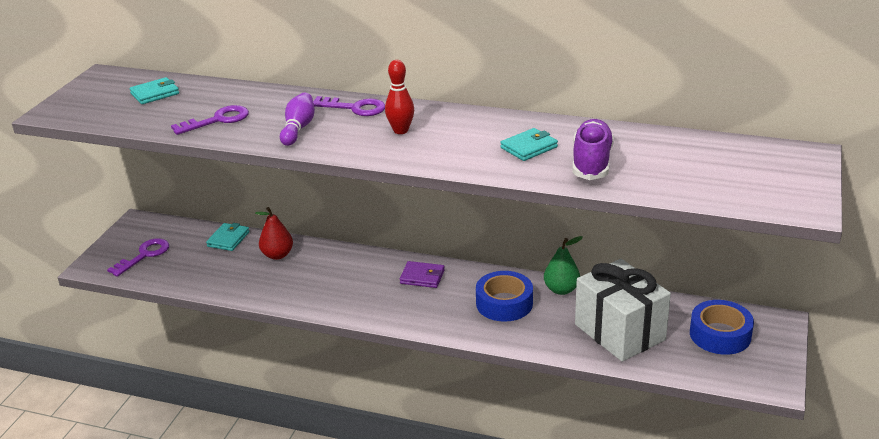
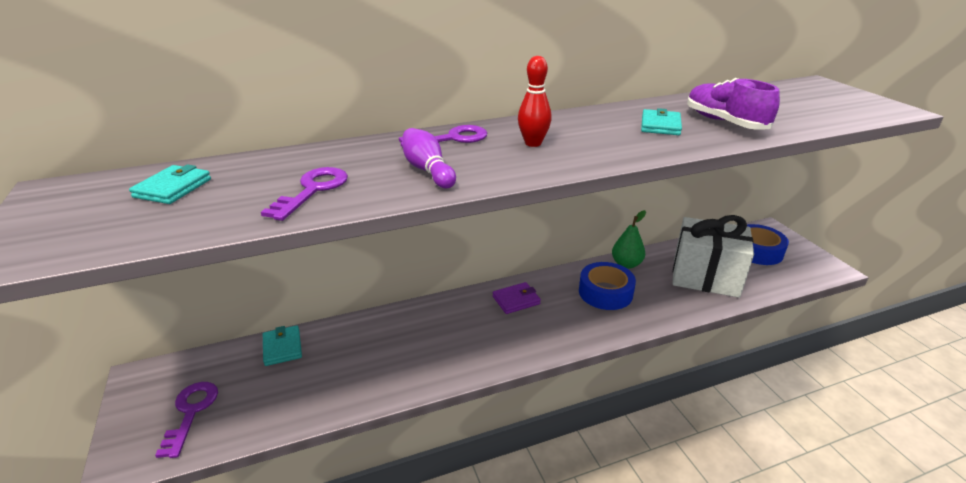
camera: 40 degrees left, 0 degrees up
red pear [255,207,293,260] -> none

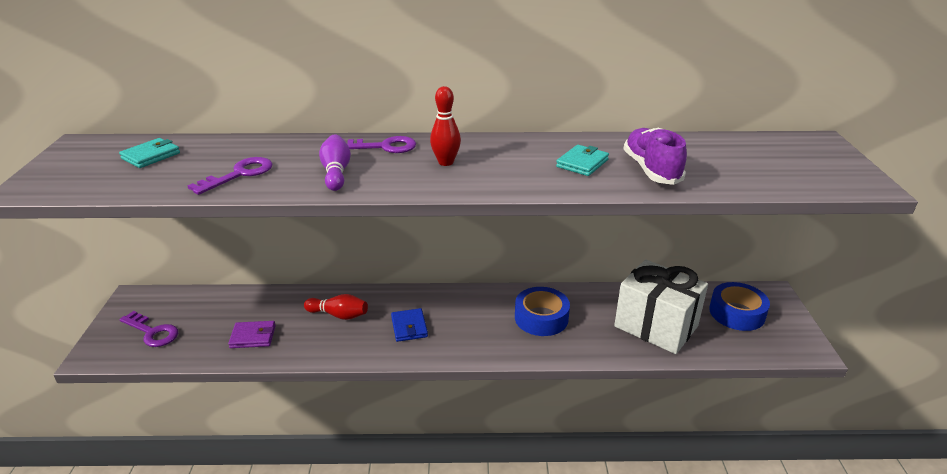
camera: 20 degrees right, 0 degrees up
purple key [155,382,218,458] -> purple key turned 105 degrees clockwise [119,311,178,347]
turquoise wallet [263,325,302,366] -> none
purple wallet [492,282,541,314] -> purple wallet moved to [228,321,276,348]
green pear [612,210,646,269] -> none
none -> red bowling pin [304,294,368,320]
none -> blue wallet [391,308,428,342]

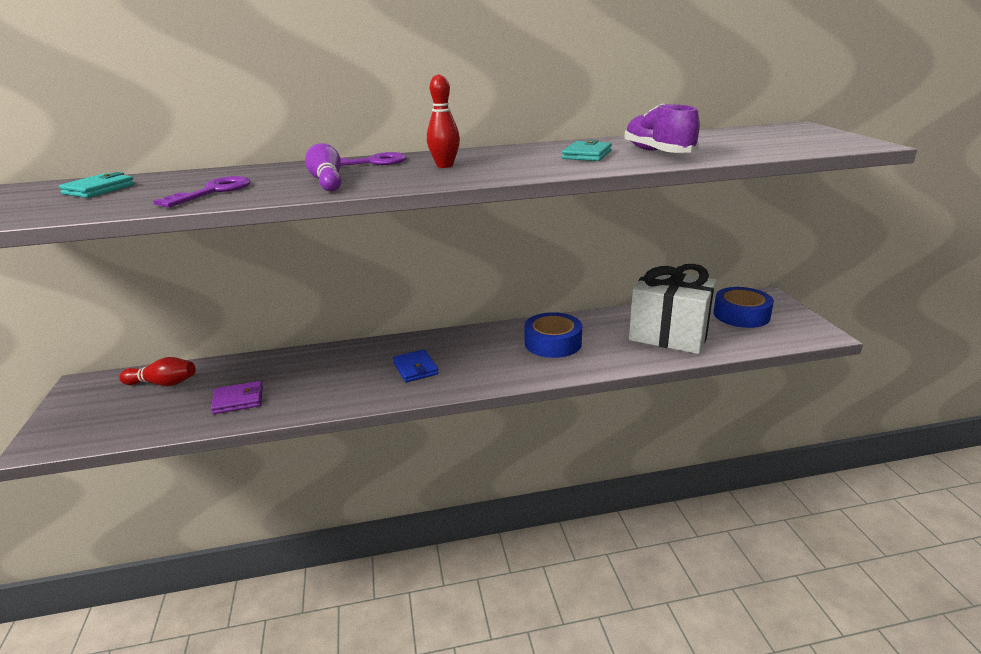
camera: 10 degrees left, 5 degrees down
purple key [119,311,178,347] -> none
red bowling pin [304,294,368,320] -> red bowling pin moved to [119,357,196,386]

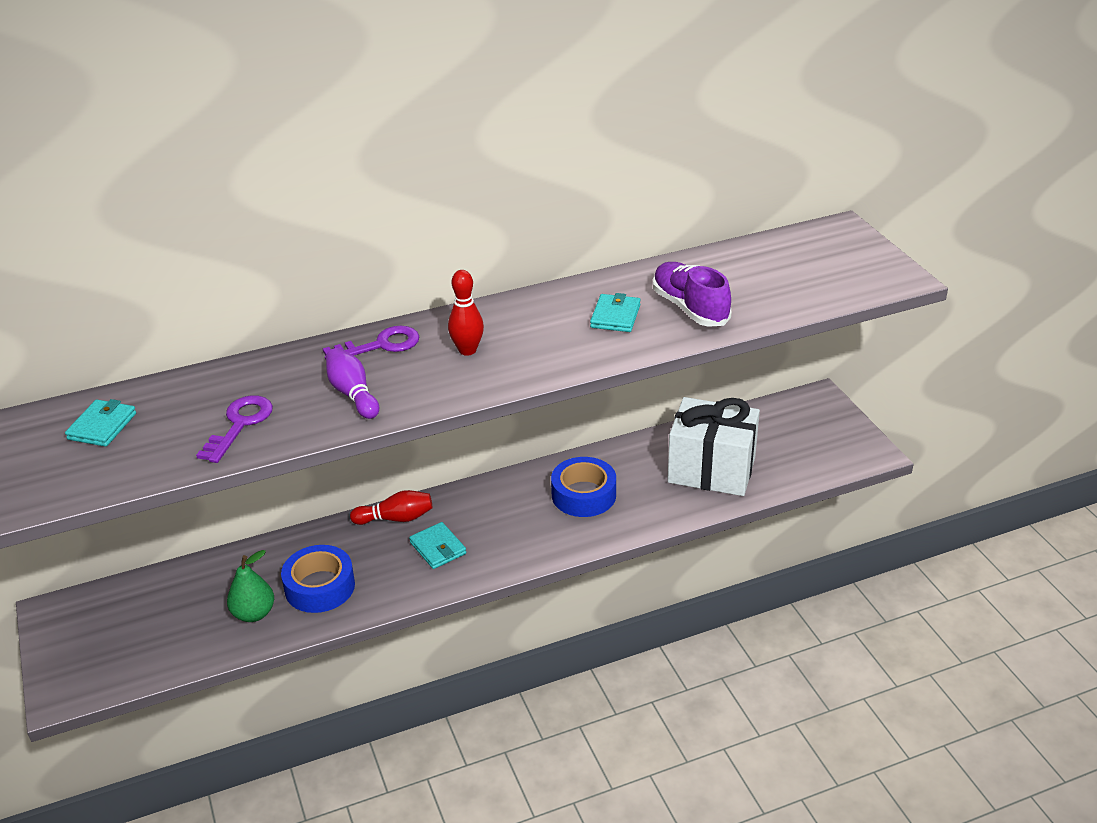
camera: 10 degrees left, 10 degrees up
red bowling pin [119,357,196,386] -> red bowling pin moved to [350,490,433,525]
purple wallet [211,381,263,414] -> green pear [227,550,274,622]
blue wallet [393,349,439,382] -> turquoise wallet [409,522,466,569]
blue tape [713,287,774,328] -> blue tape moved to [281,545,355,613]

